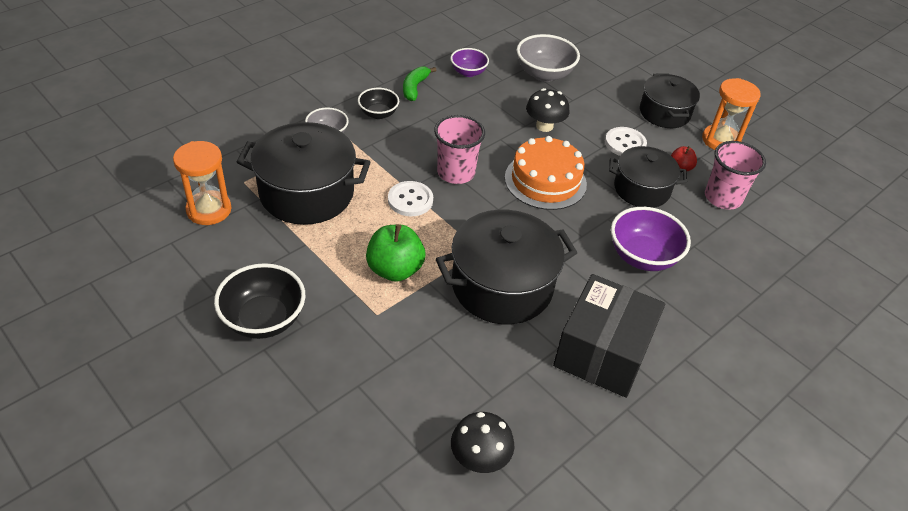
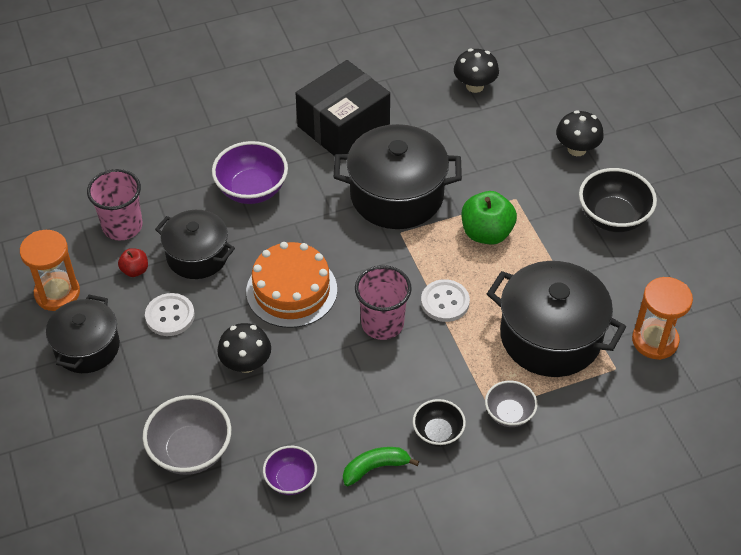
camera: 155 degrees left, 5 degrees up
green banana [403,67,436,101] -> green banana turned 150 degrees counterclockwise [343,447,419,486]
none -> black mushroom [556,110,604,156]

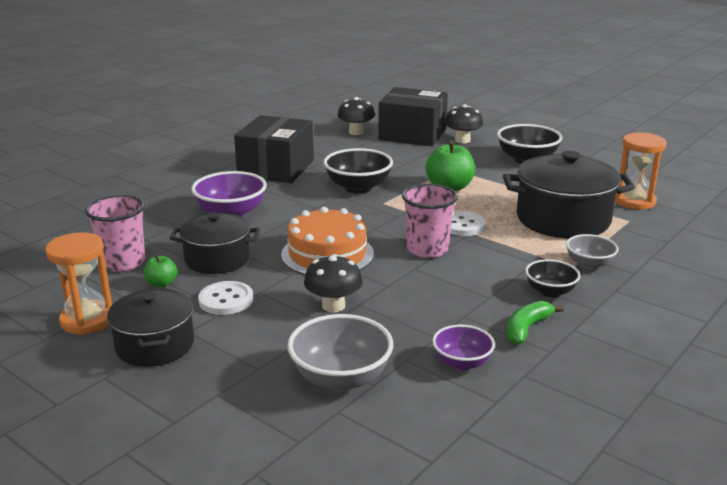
camera: 30 degrees left, 25 degrees down
red apple [118,248,148,277] -> green apple [144,255,177,287]
black pot [334,124,462,229] -> black bowl [323,148,393,194]
none -> black box [378,87,448,146]

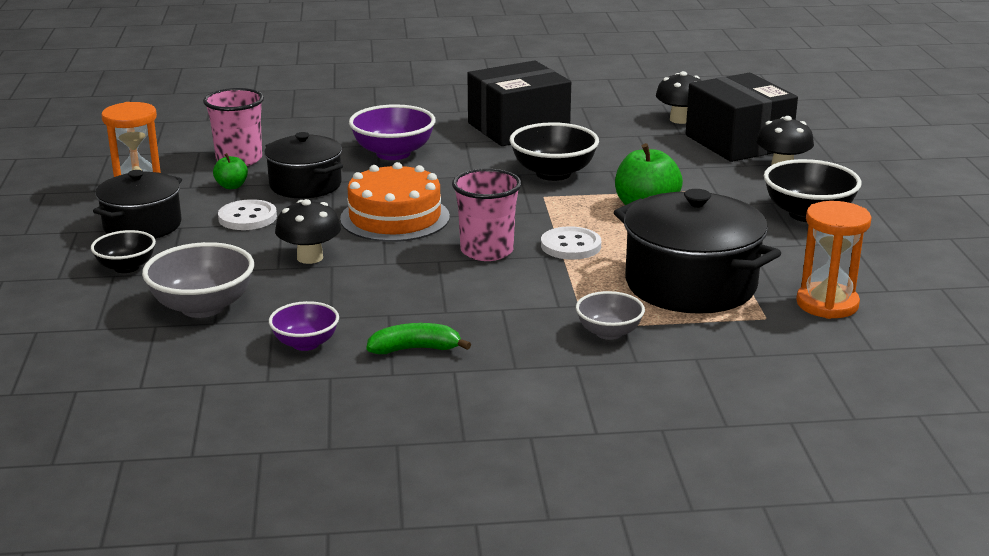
camera: 45 degrees right, 0 degrees up
black bowl [525,259,580,297] -> black bowl moved to [91,230,156,273]

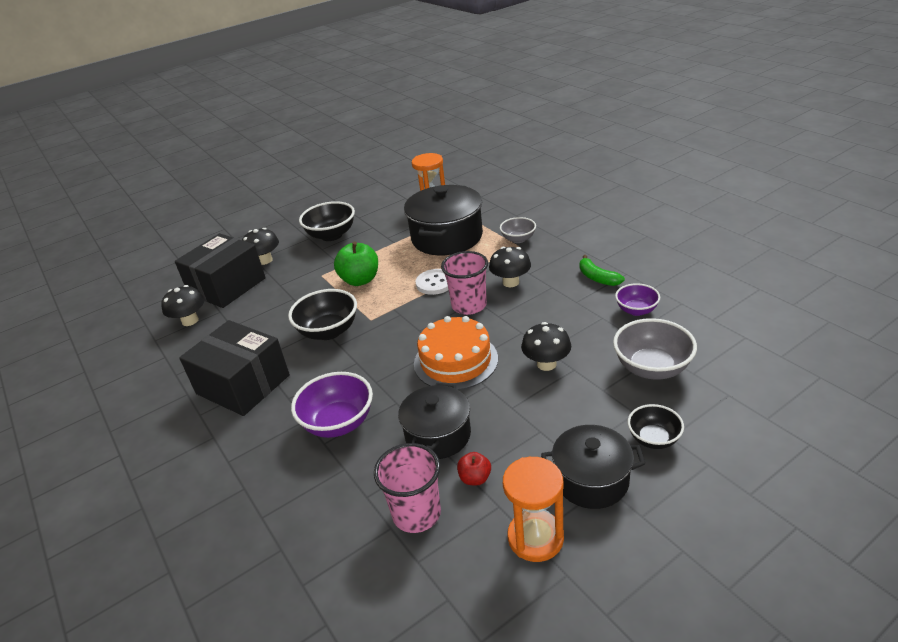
camera: 115 degrees left, 10 degrees up
green apple [213,153,248,189] -> red apple [457,452,491,485]
white button [218,199,277,230] -> none
none -> black mushroom [489,247,531,287]

